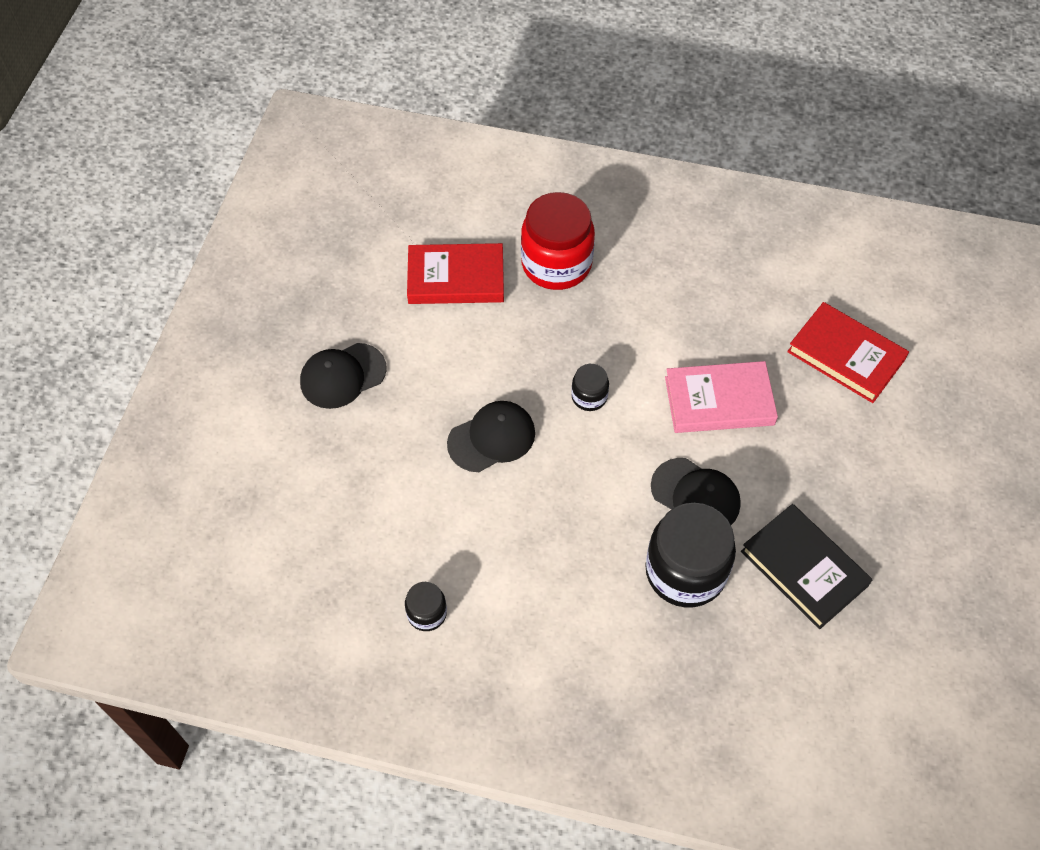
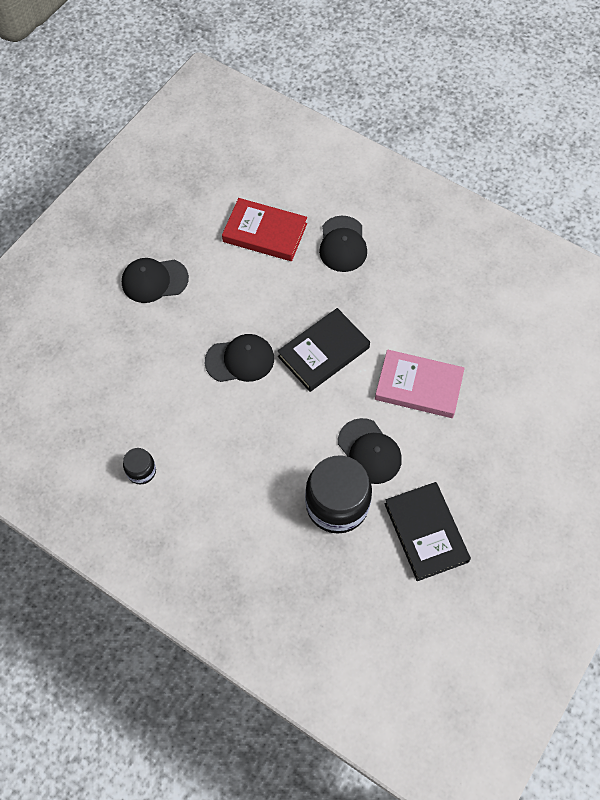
camera: 20 degrees right, 5 degrees up
red jar [521,192,595,290] -> black cap [319,216,367,272]
black jar [571,364,609,411] -> black book [278,308,370,392]
red book [787,302,909,403] -> none

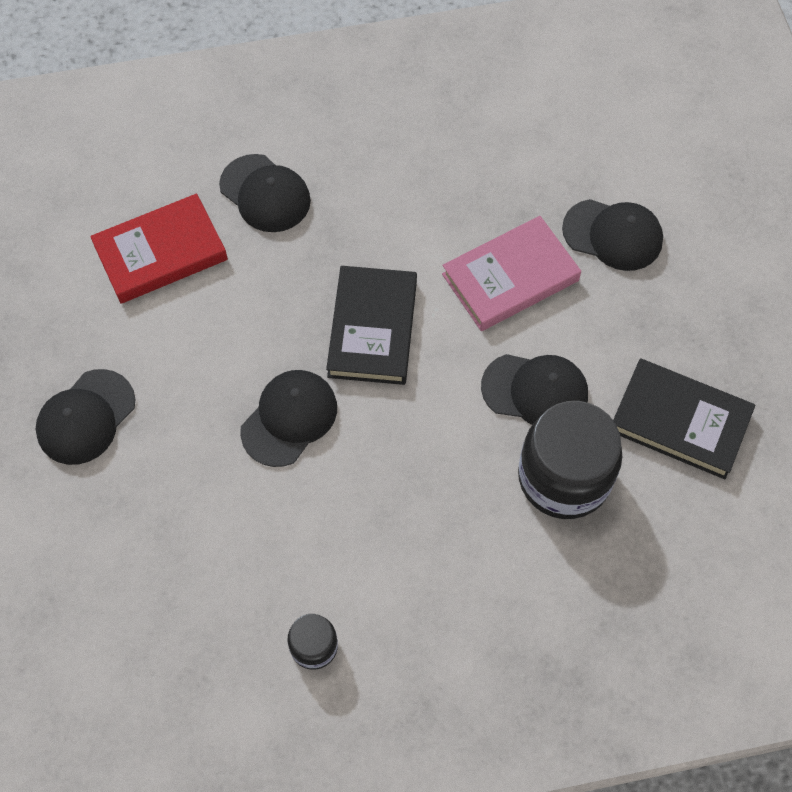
camera: 45 degrees left, 0 degrees up
none -> black cap [562,199,663,271]

